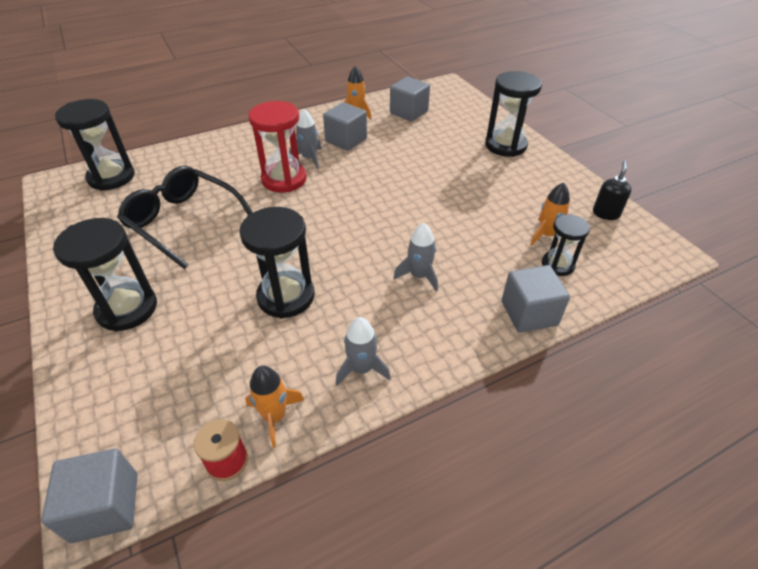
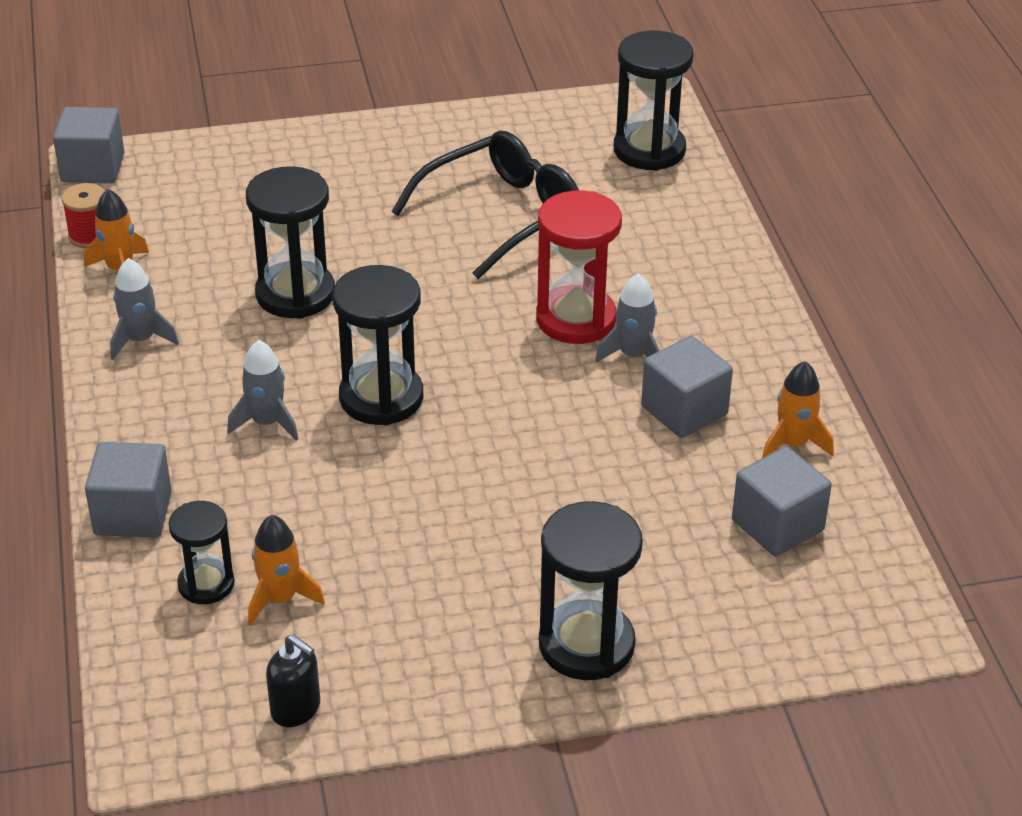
camera: 105 degrees right, 5 degrees down
black hourglass [53,218,157,331] -> black hourglass moved to [332,265,423,425]

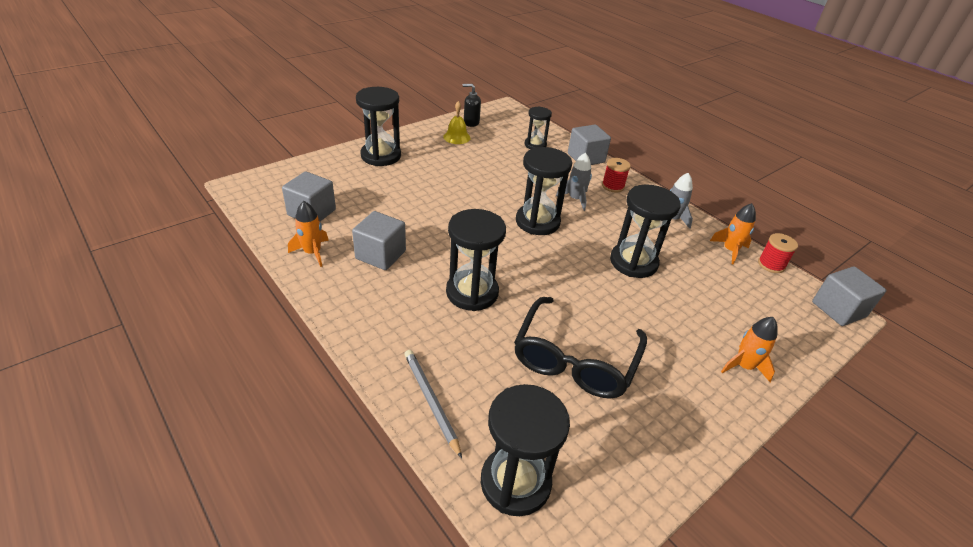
camera: 150 degrees right, 0 degrees up
orange rocket [248,515,325,626] -> orange rocket moved to [721,317,778,382]
red hourglass [536,191,622,344] -> black hourglass [446,209,506,311]
grey rocket [595,273,660,362] -> none
none -> grey pencil [404,350,462,458]
none -> yellow bell [443,101,471,144]
none -> red spool [602,158,631,192]

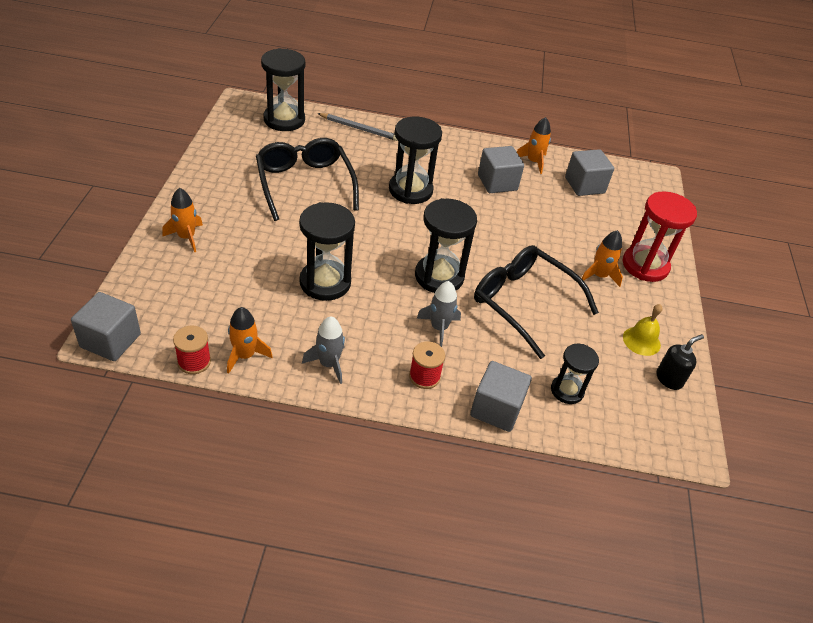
camera: 135 degrees right, 5 degrees up
black hourglass [356,87,401,166] -> red hourglass [623,191,697,282]
none -> black glasses [474,245,599,359]
none -> orange rocket [582,230,623,287]

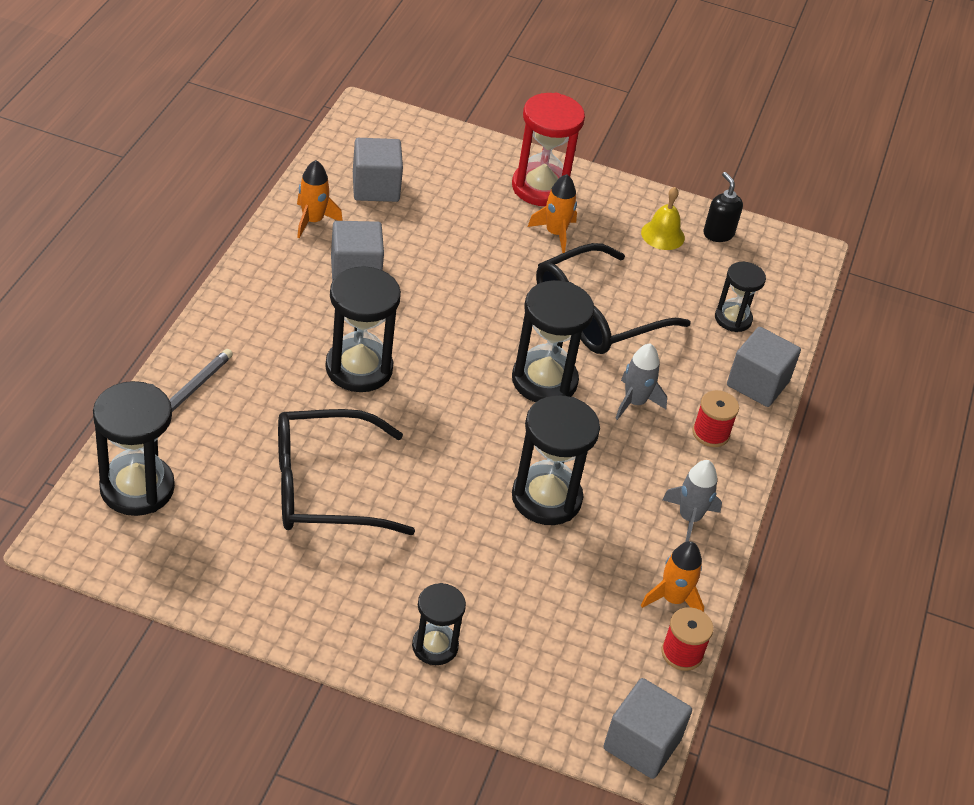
camera: 80 degrees left, 0 degrees up
orange rocket [162,188,203,252] -> black hourglass [412,583,466,665]

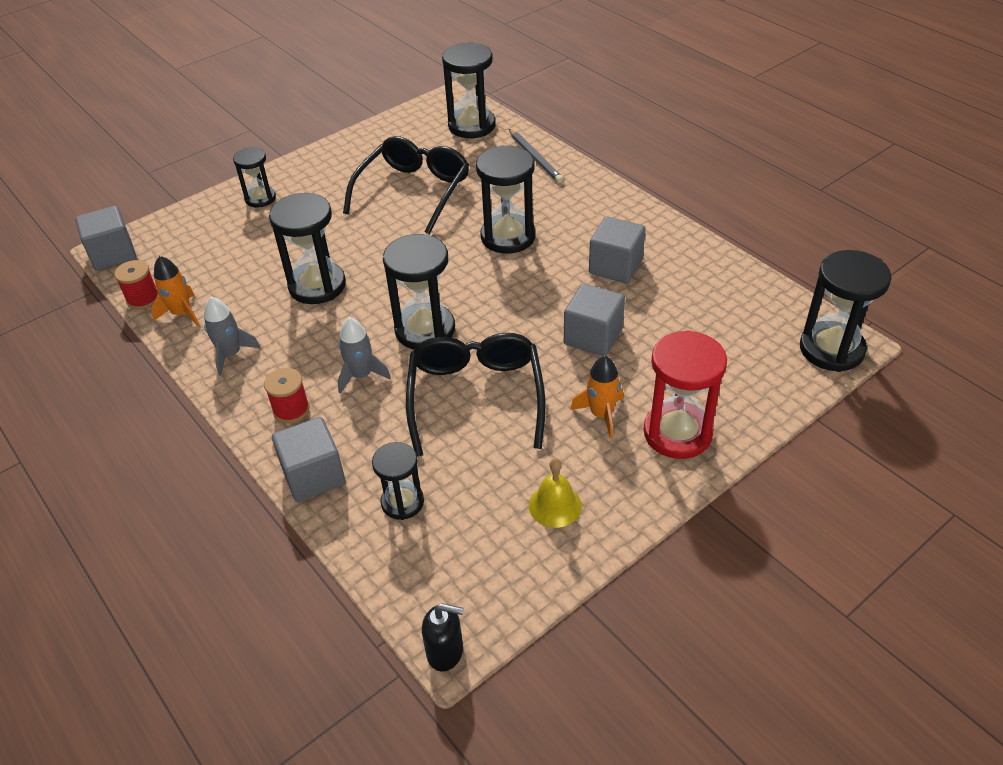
camera: 130 degrees right, 0 degrees up
orange rocket [297,160,343,238] -> none
grey cube [353,138,403,202] -> grey cube moved to [564,283,625,356]
black soap dispenser [703,172,743,242] -> black soap dispenser moved to [422,603,464,671]
none -> black hourglass [800,250,892,372]

